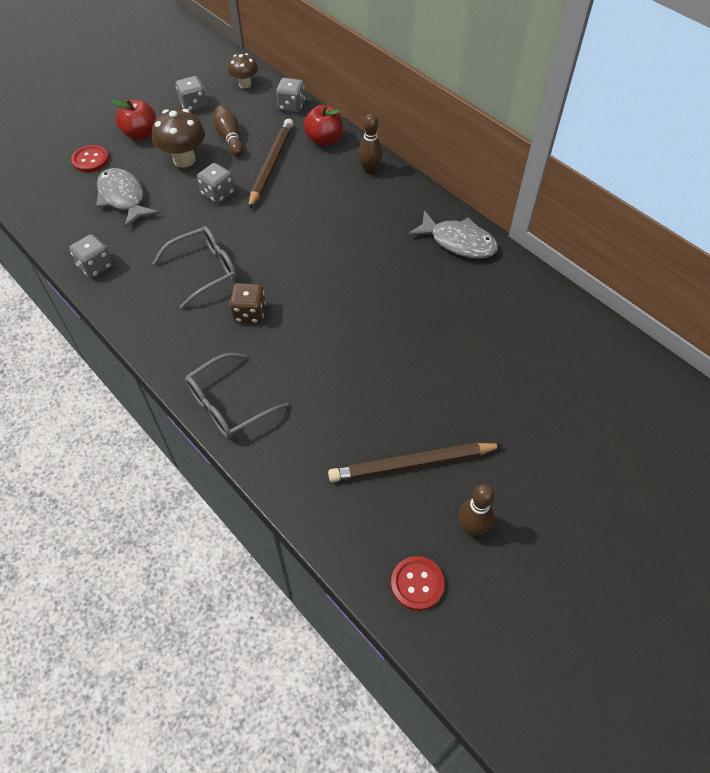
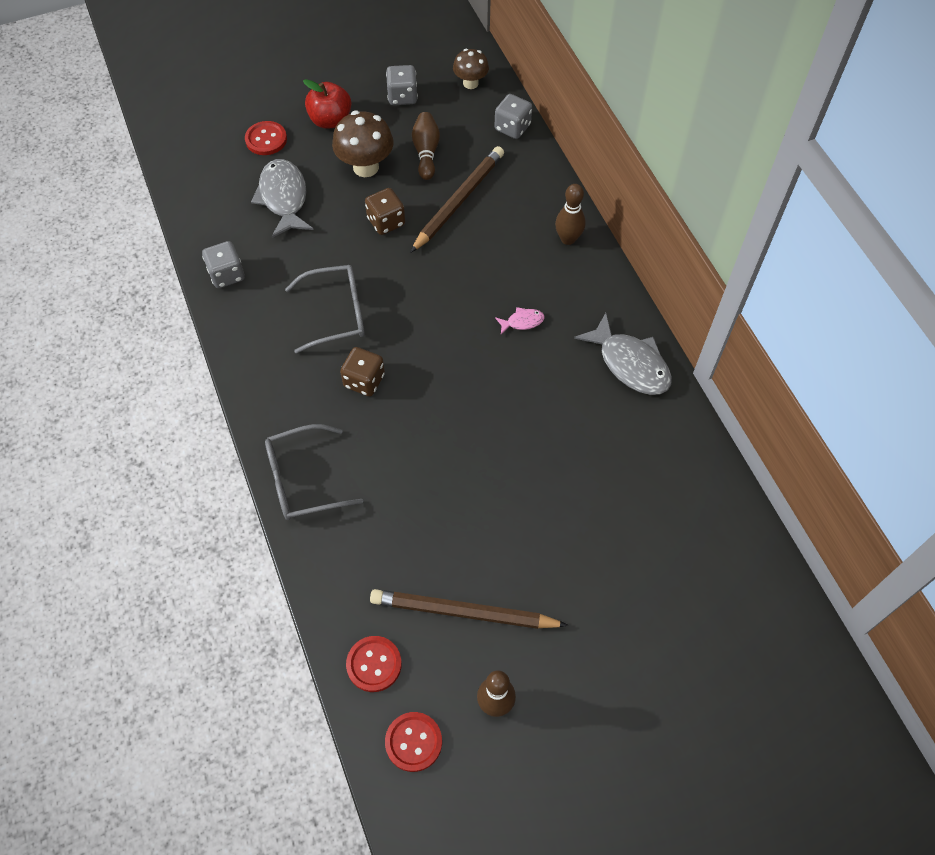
camera: 20 degrees right, 5 degrees up
grey dice [197,163,235,204] -> brown dice [365,188,405,235]
red apple [303,105,343,146] -> none
none -> red button [346,636,402,692]
none -> pink fish [495,307,545,334]

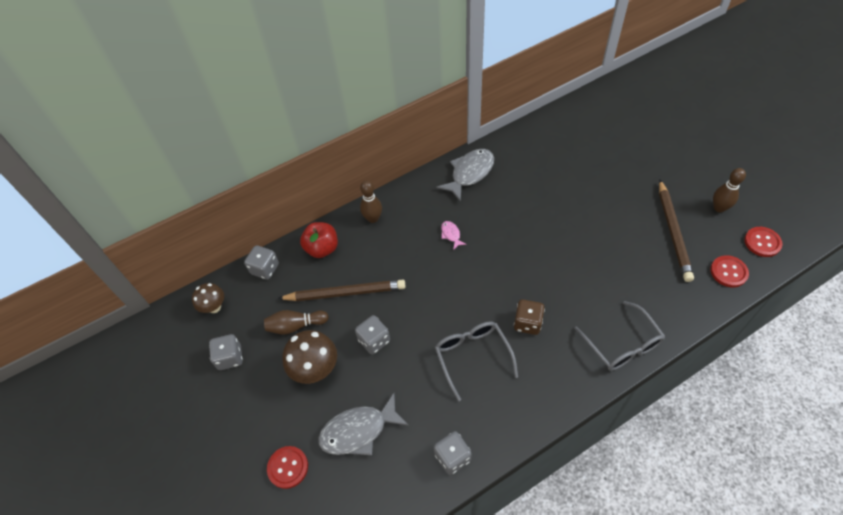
camera: 95 degrees left, 5 degrees down
red apple [303,79,351,129] -> red apple moved to [300,222,338,258]
brown dice [365,188,405,235] -> grey dice [355,315,390,354]
brown pencil [410,146,504,253] -> brown pencil turned 150 degrees clockwise [278,279,406,301]

